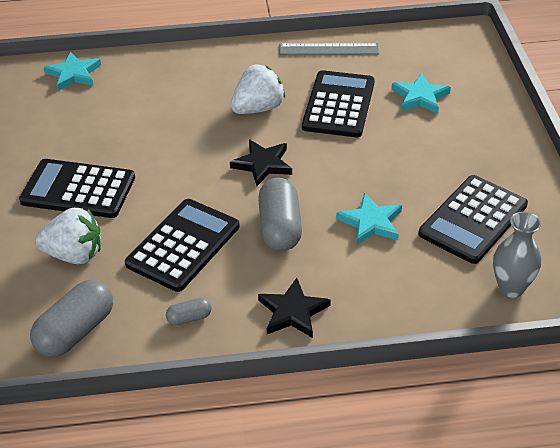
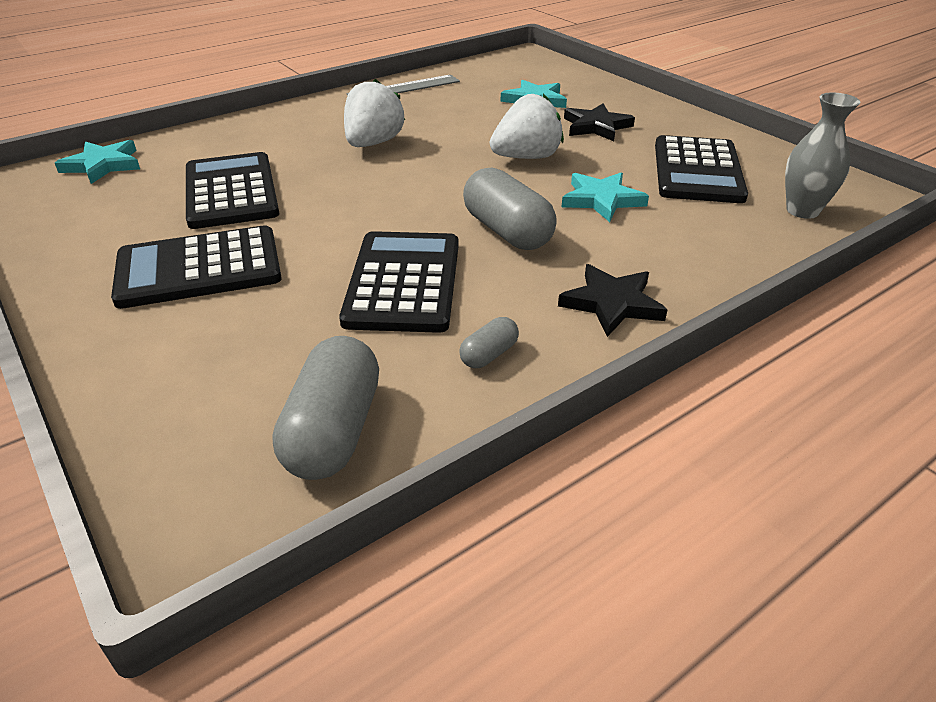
camera: 30 degrees left, 5 degrees down
white strawberry [35,208,101,264] -> white strawberry moved to [490,94,564,159]
black star [230,139,292,186] -> black star moved to [564,104,635,141]
black calculator [302,70,375,137] -> black calculator moved to [186,152,279,229]

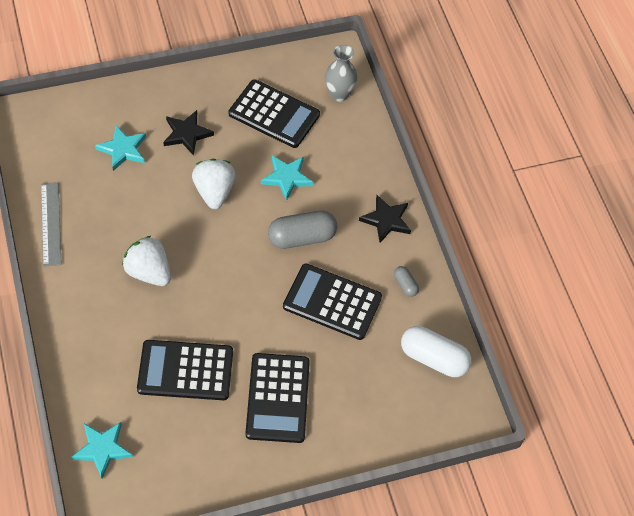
camera: 75 degrees left, 20 degrees up
grey capsule [272,336,379,480] -> white capsule [401,326,472,377]

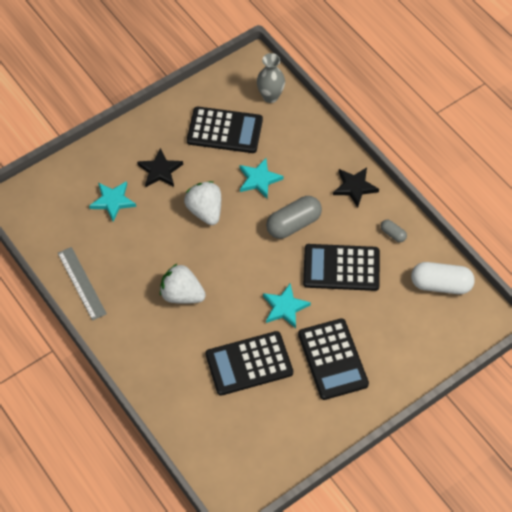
camera: 15 degrees left, 0 degrees up
turquoise star [71,422,133,478] -> turquoise star moved to [263,283,311,328]

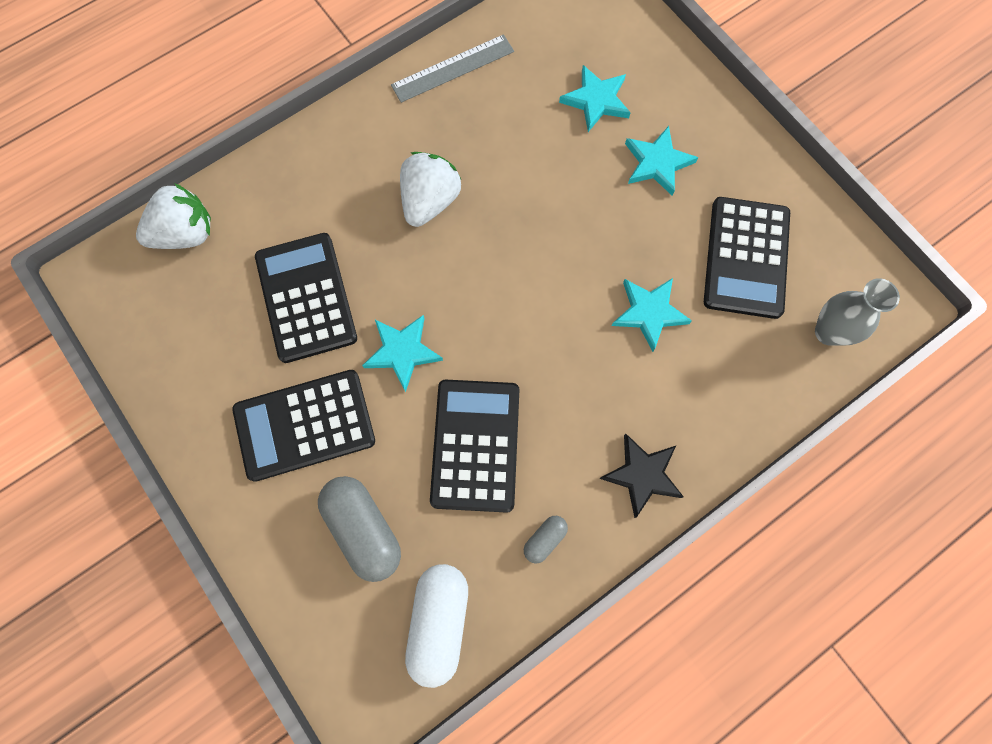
camera: 90 degrees right, 15 degrees up
black star [137,148,183,187] -> turquoise star [625,126,699,196]
white strawberry [184,181,221,225] -> white strawberry moved to [136,183,211,249]
grey capsule [266,196,322,239] -> grey capsule moved to [318,476,401,582]

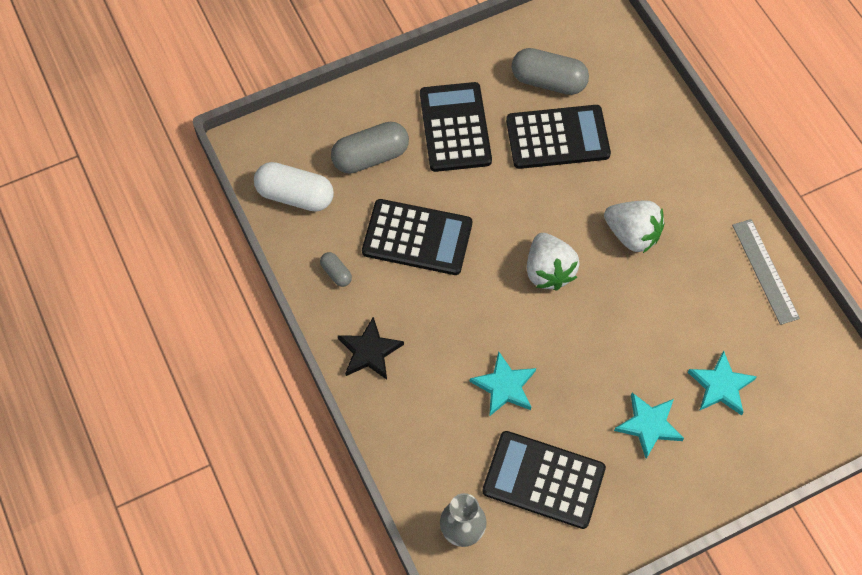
camera: 100 degrees right, 10 degrees down
white strawberry [136,183,211,249] -> white strawberry moved to [527,233,579,291]
turquoise star [362,315,443,392] -> none
none -> grey capsule [511,48,589,95]

